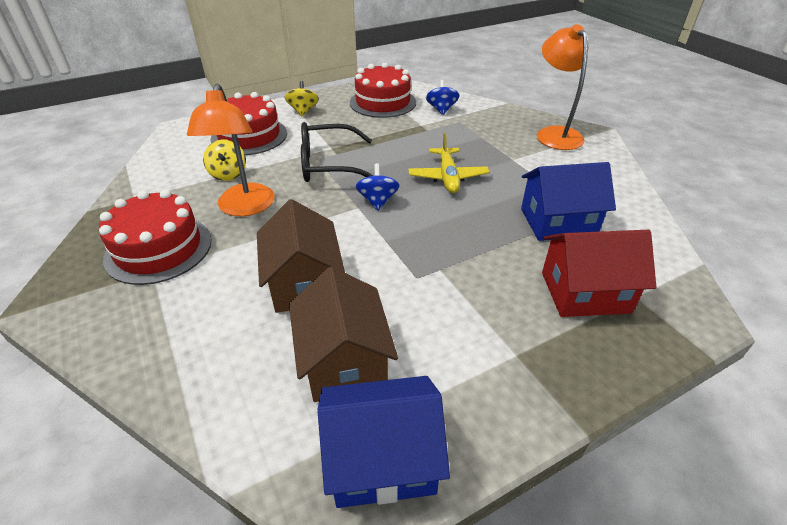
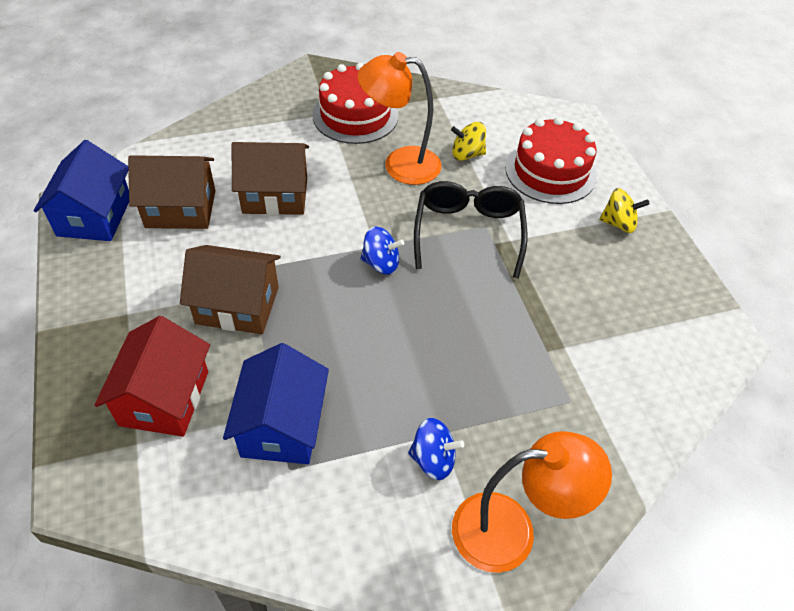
camera: 100 degrees right, 10 degrees up
red cake [350,63,416,118] -> none
yellow plane [408,132,490,193] -> none
blue spinning top [426,80,459,115] -> blue spinning top moved to [408,418,464,480]
none -> brown house [180,245,281,334]

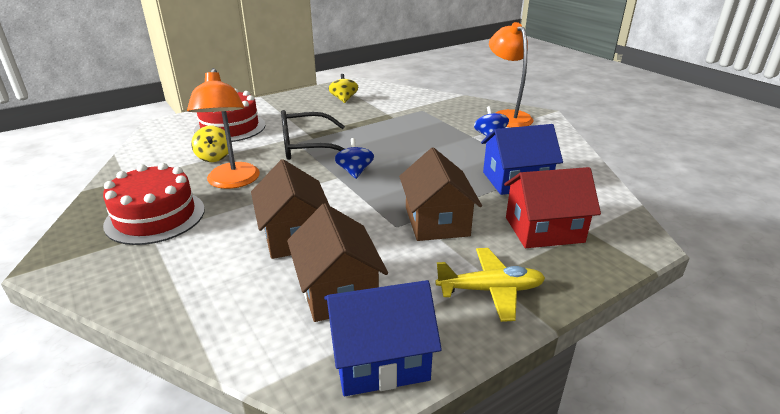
camera: 105 degrees left, 20 degrees down
yellow spinning top [599,188,650,233] -> yellow spinning top moved to [329,74,358,103]
none -> yellow plane [435,248,545,322]

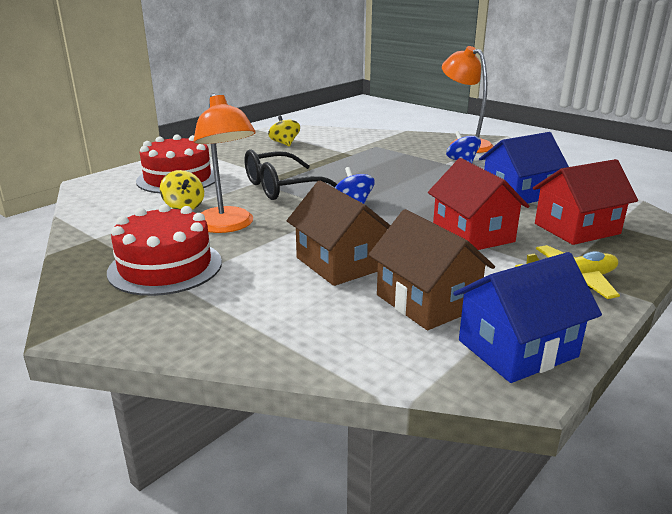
camera: 15 degrees left, 5 degrees down
brown house [399,148,482,241] -> red house [428,158,529,250]

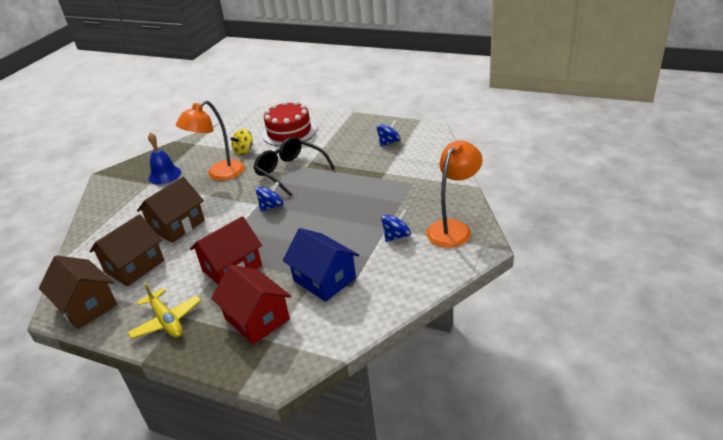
camera: 75 degrees right, 10 degrees up
red cake [107,204,222,296] -> blue bell [148,132,181,185]
yellow spinning top [268,116,300,146] -> blue spinning top [376,120,401,147]
blue house [453,252,602,383] -> brown house [39,255,117,329]

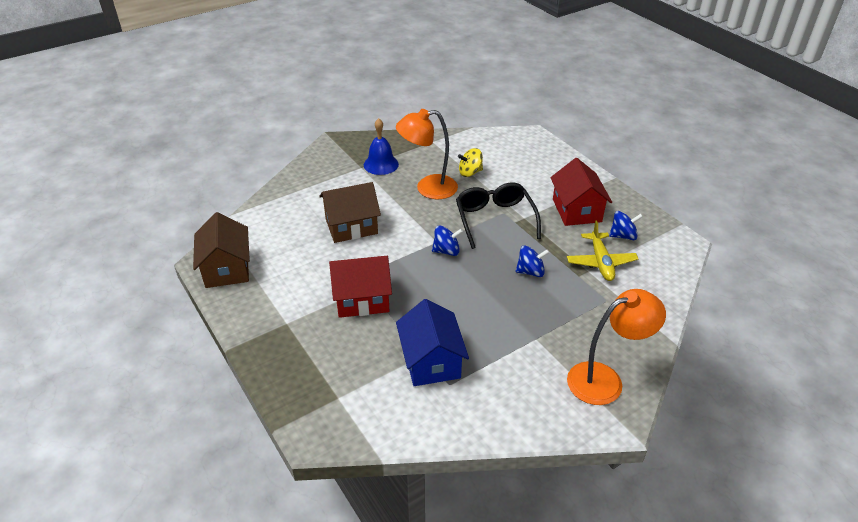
camera: 30 degrees right, 5 degrees up
brown house [89,214,164,287] -> none
yellow plane [128,282,201,339] -> yellow plane moved to [567,221,638,281]
red house [211,265,291,345] -> red house moved to [550,158,612,226]
red cake [262,101,316,146] -> none
blue spinning top [381,209,411,242] -> blue spinning top moved to [516,246,550,277]

